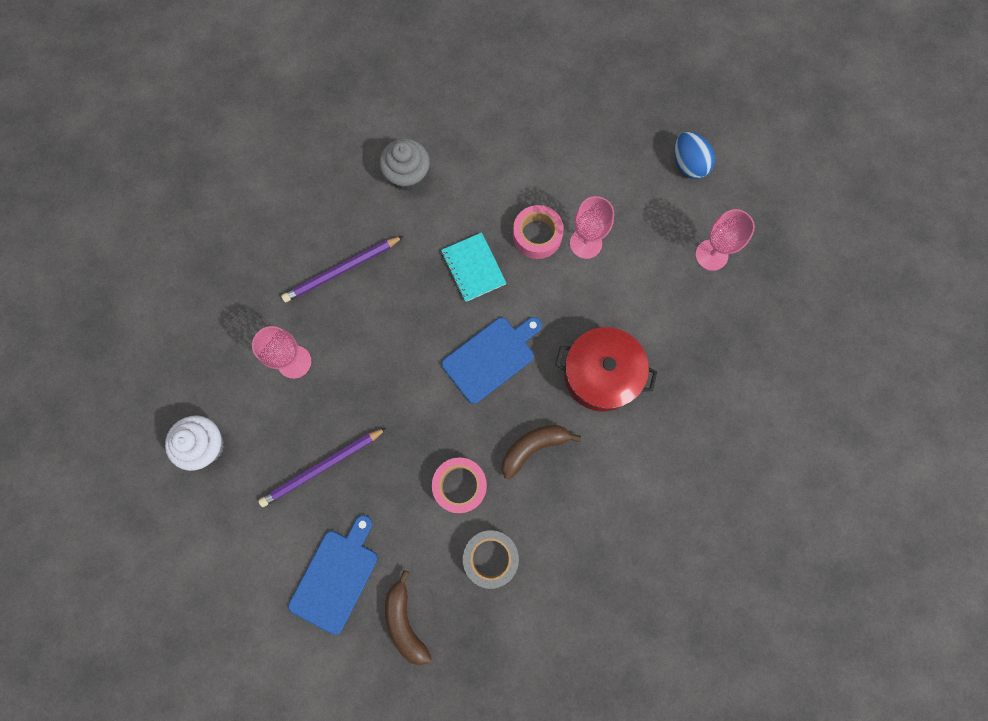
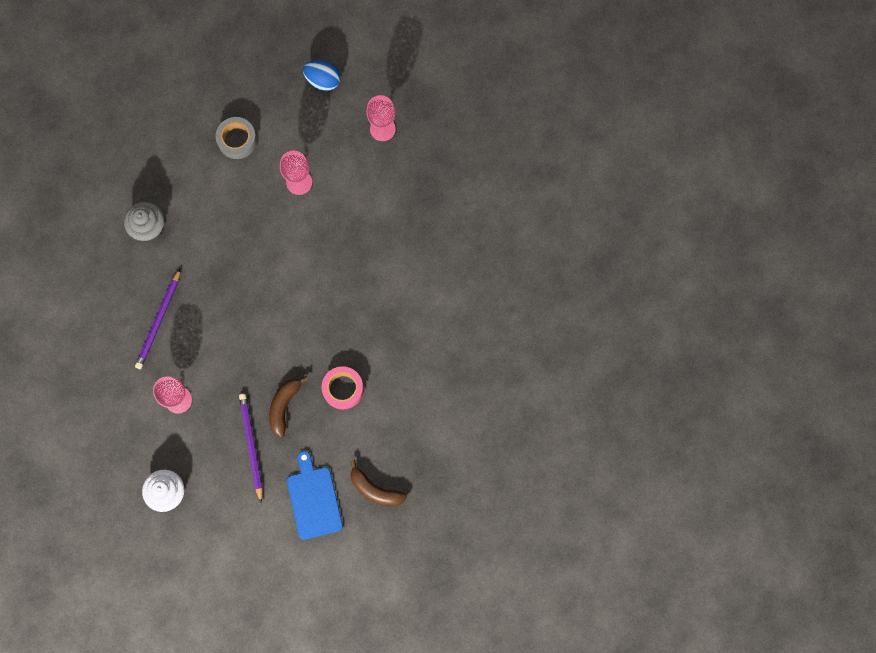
camera: 40 degrees left, 0 degrees up
purple pencil [258,428,386,507] -> purple pencil turned 150 degrees clockwise [239,394,263,503]
turquoise notebook [441,232,506,302] -> none
blue cutting board [442,317,542,404] -> none
grey tape [463,530,519,589] -> grey tape moved to [216,117,257,159]
brown banana [501,425,581,479] -> brown banana moved to [269,376,309,438]
pink tape [513,205,564,259] -> none
red pot [555,327,657,412] -> none

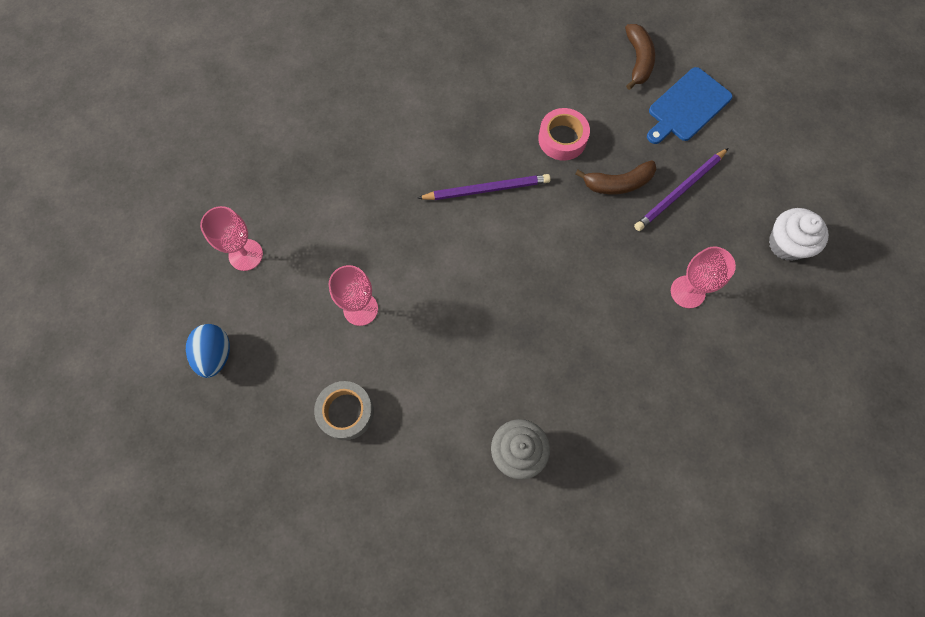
camera: 120 degrees left, 5 degrees down
purple pencil [135,269,180,369] -> purple pencil moved to [417,174,551,200]

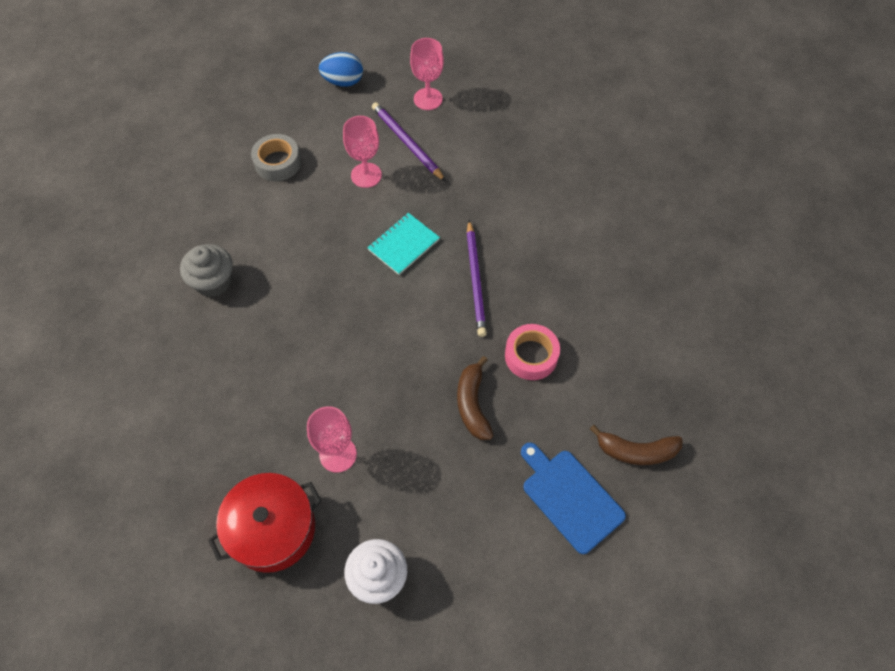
camera: 95 degrees right, 10 degrees down
purple pencil [634,148,728,231] -> purple pencil moved to [372,102,446,182]
none -> red pot [208,473,322,573]
none -> turquoise notebook [367,213,440,275]

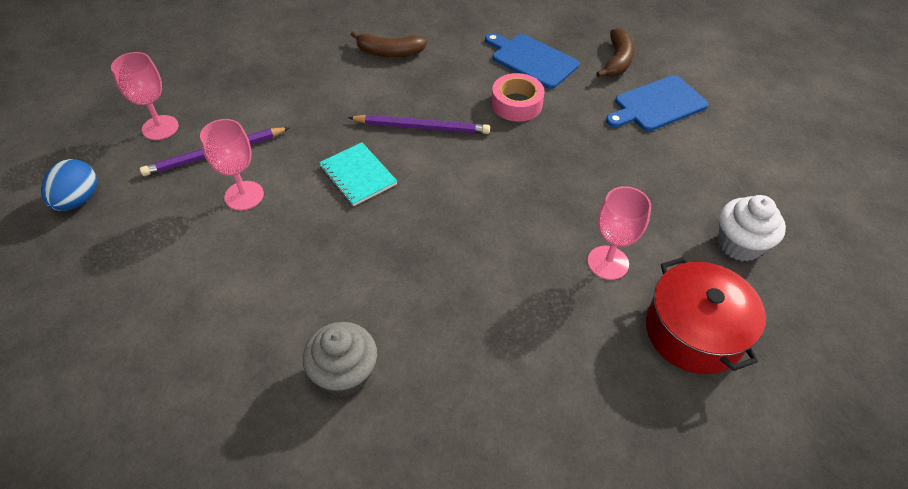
camera: 80 degrees left, 10 degrees down
grey tape [251,134,301,181] -> none
brown banana [457,356,494,440] -> brown banana moved to [351,31,427,57]
none -> blue cutting board [485,33,579,89]

